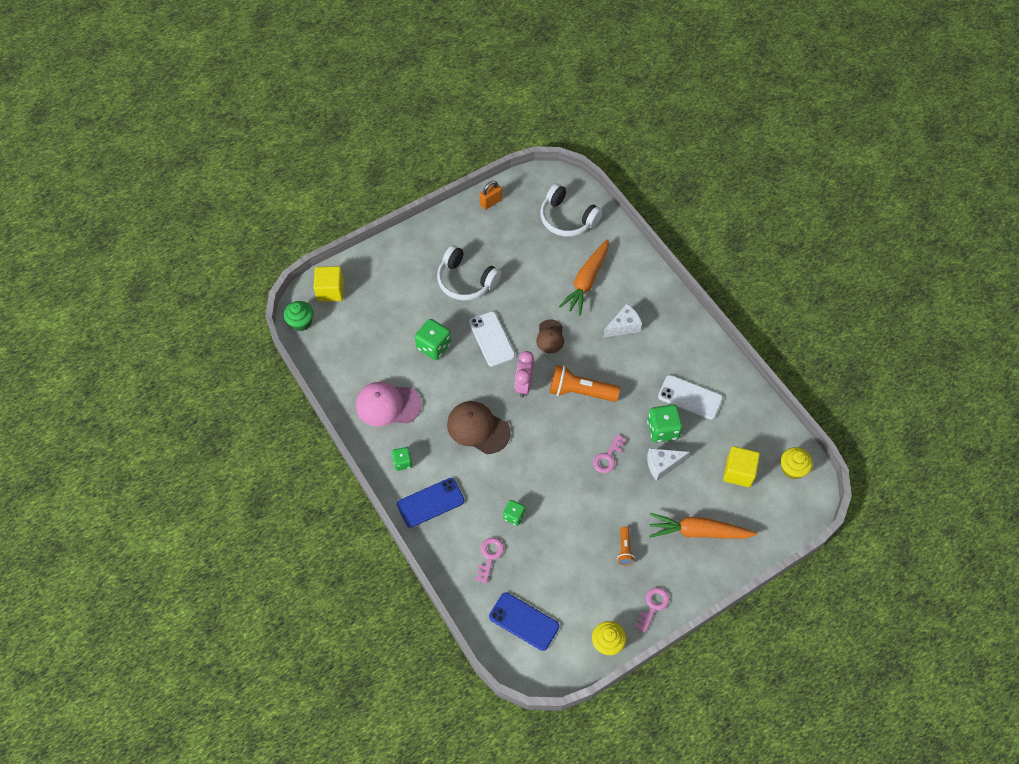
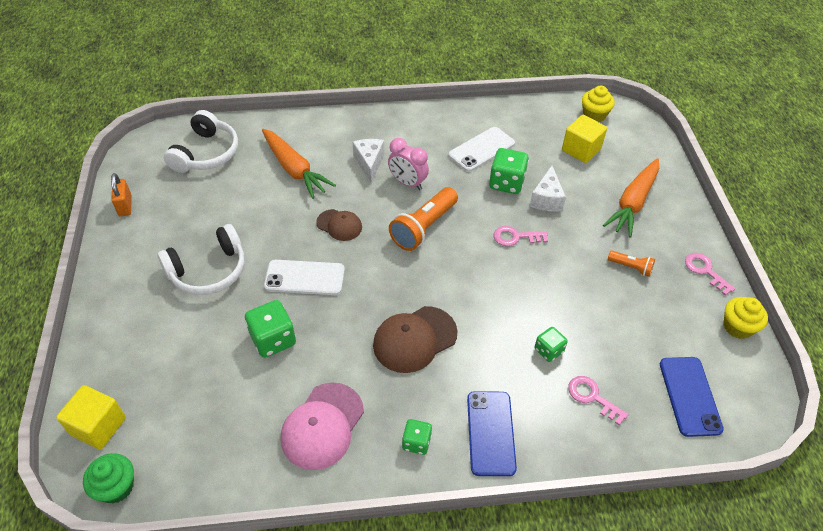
camera: 65 degrees left, 10 degrees down
blue phone [489,592,559,651] -> blue phone turned 60 degrees counterclockwise [660,357,724,437]
pink clock [515,351,534,398] -> pink clock moved to [388,138,429,190]
white headphones [540,183,603,237] -> white headphones turned 45 degrees counterclockwise [164,110,238,173]
pink key [593,434,627,473] -> pink key turned 120 degrees clockwise [494,226,548,246]

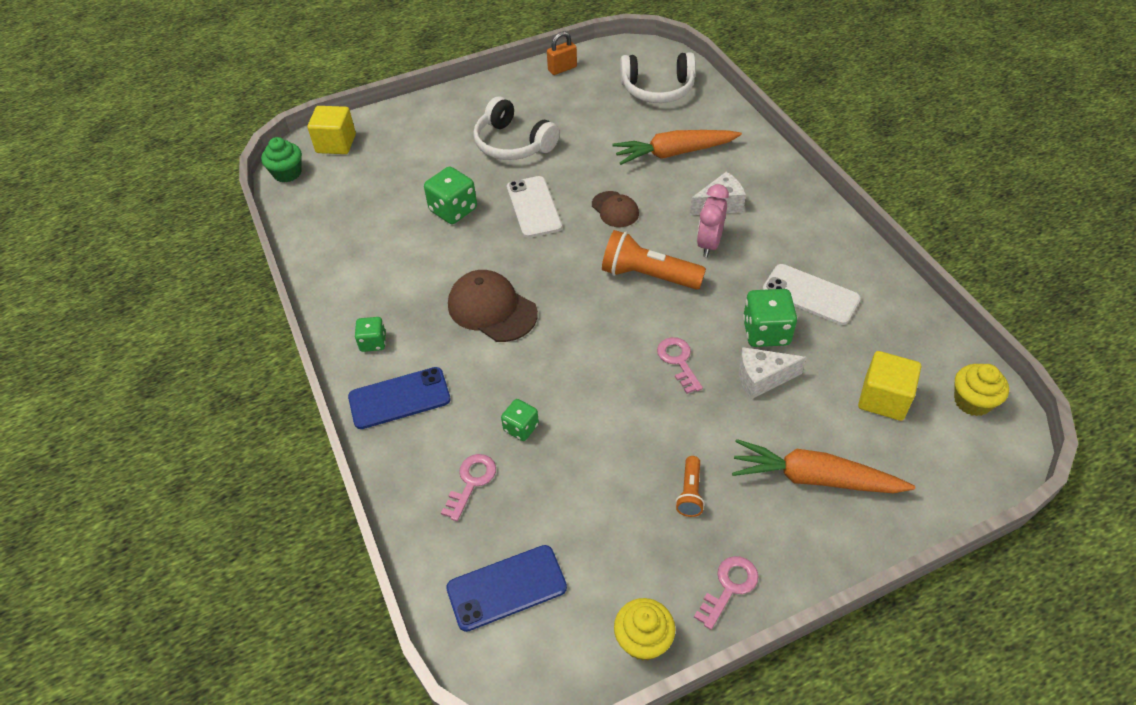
camera: 75 degrees right, 0 degrees up
orange carrot [262,129,336,199] -> orange carrot turned 45 degrees clockwise [612,130,742,165]
pink cap [281,382,364,470] -> none
brown cap [316,209,362,241] -> brown cap turned 45 degrees counterclockwise [592,191,639,227]

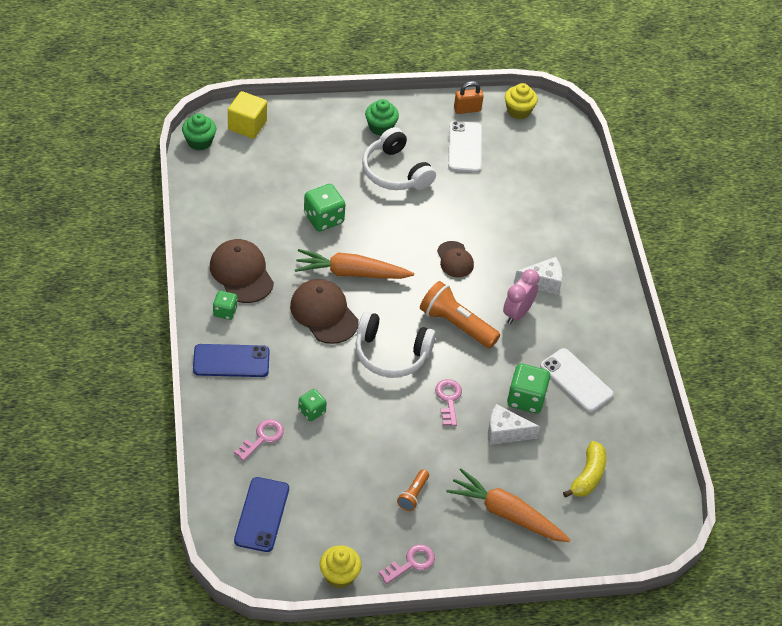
camera: 10 degrees right, 0 degrees up
blue phone [446,545,567,632] -> blue phone turned 75 degrees counterclockwise [234,477,289,552]
white phone [507,176,562,238] -> white phone moved to [448,121,482,173]
orange carrot [612,130,742,165] -> orange carrot moved to [295,249,414,279]
white headphones [620,52,696,103] -> white headphones moved to [355,311,436,378]
yellow cube [858,351,921,421] -> yellow banana [563,441,606,497]
yellow cupcake [954,364,1009,416] -> yellow cupcake moved to [505,83,538,119]
none -> brown cap [210,239,274,303]
none -> green cupcake [365,99,399,136]

